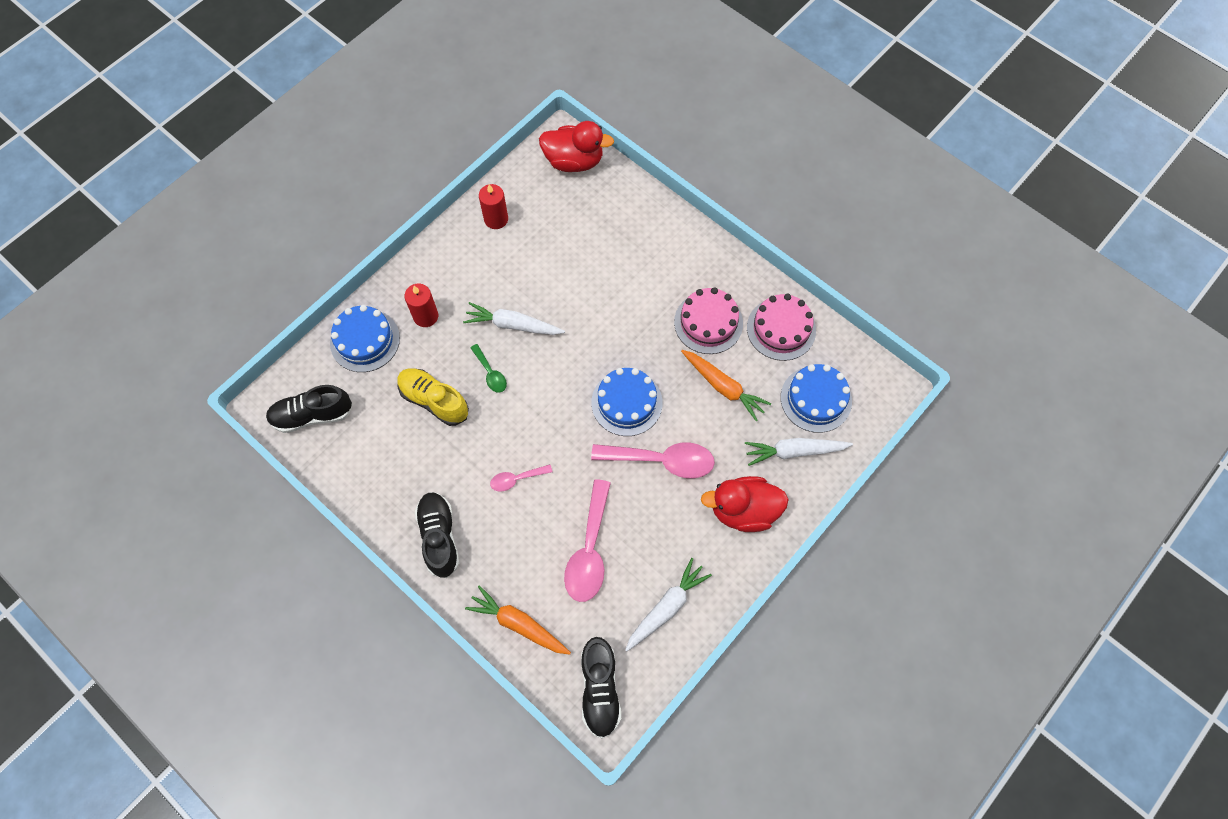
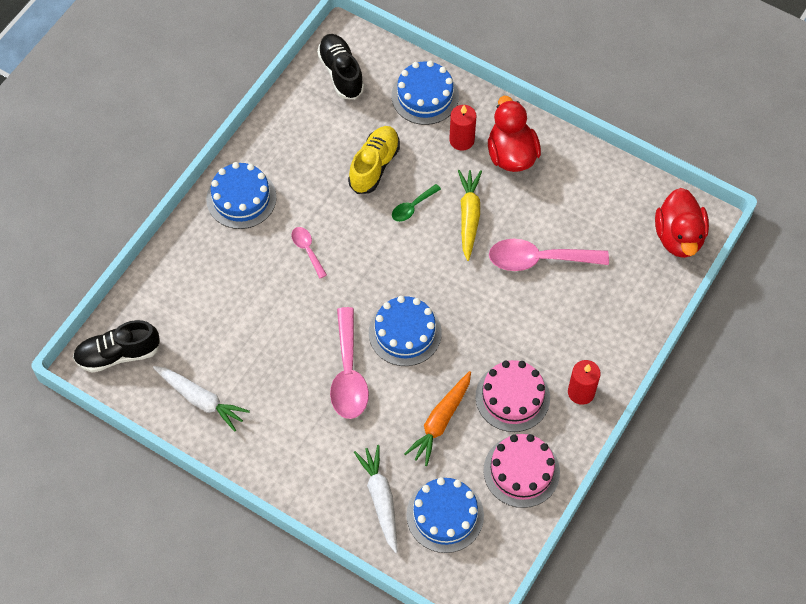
camera: 80 degrees right, 5 degrees down
black shoe [415,492,460,578] -> blue cake [206,162,277,229]
white carrot [463,302,565,335] -> yellow carrot [458,170,482,261]
orange carrot [465,585,571,655] -> none
red candle [479,184,508,229] -> red candle moved to [568,360,601,405]
pink spoon [564,479,611,602] -> pink spoon moved to [489,239,609,271]
red duck [701,476,789,532] -> red duck moved to [488,96,541,172]

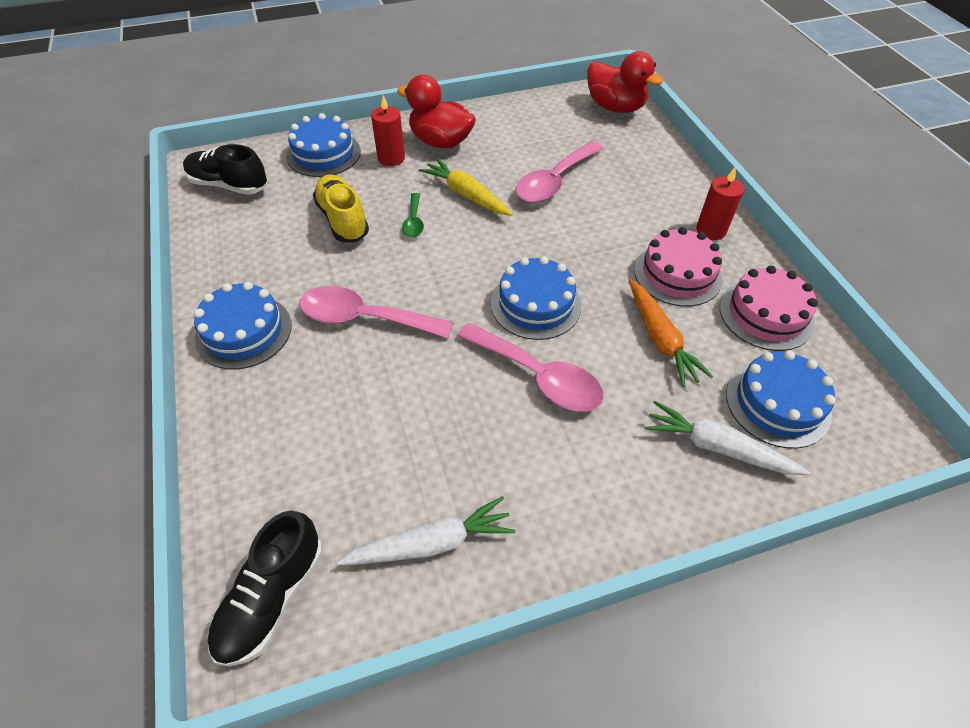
camera: 50 degrees left, 10 degrees down
pink spoon [291,227,327,279] -> pink spoon [299,286,453,339], size x1.95

